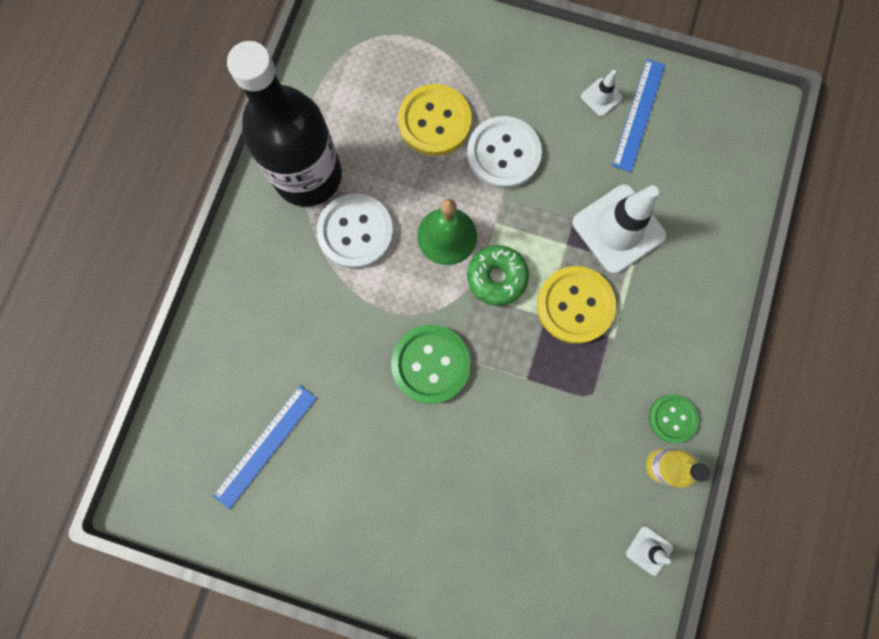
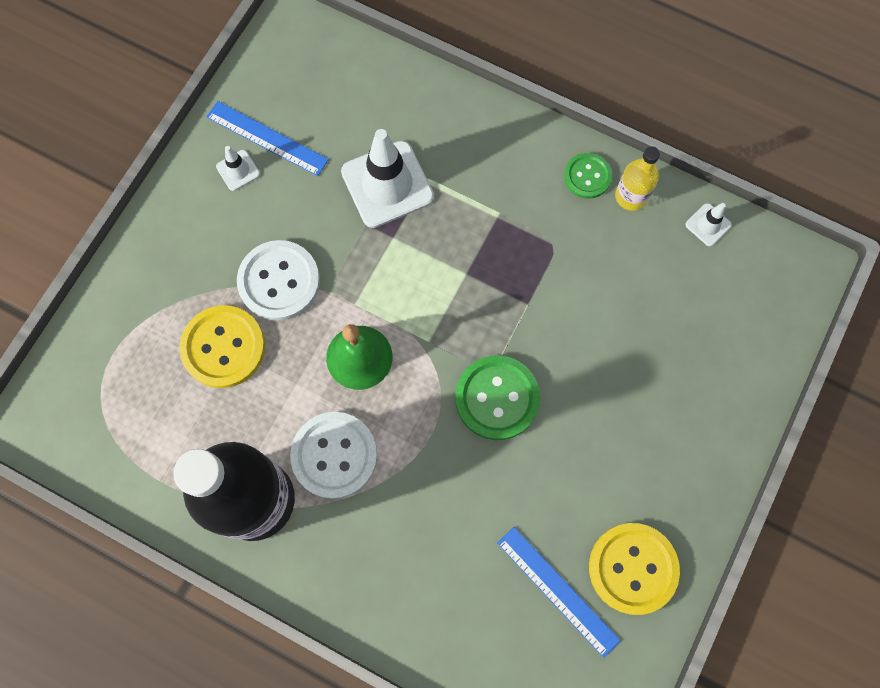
camera: 80 degrees left, 5 degrees down
green donut [467,245,529,306] -> none
yellow button [537,266,616,344] -> yellow button moved to [589,523,680,615]

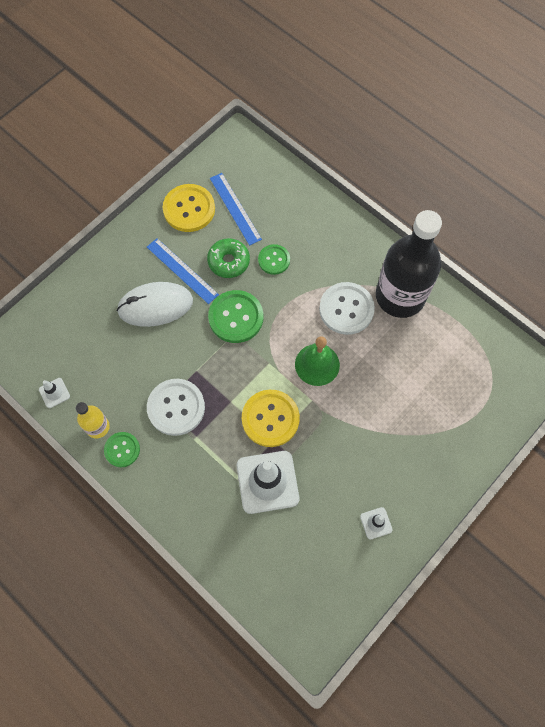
camera: 165 degrees left, 5 degrees down
yellow button [179,305,265,388] -> yellow button moved to [242,390,300,447]
blue ruler [206,101,329,176] -> blue ruler moved to [147,238,219,304]
white button [237,240,320,321] -> white button moved to [147,379,205,436]
none -> white mouse [116,282,193,327]
none -> green donut [207,238,250,278]
none -> green button [258,244,290,275]

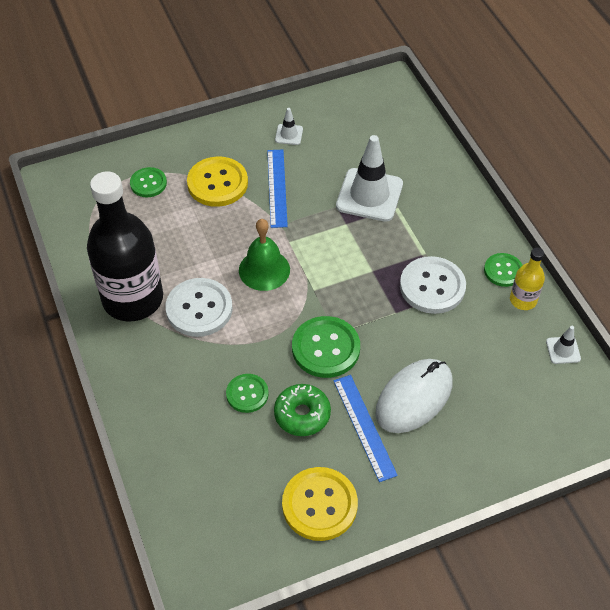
camera: 155 degrees left, 15 degrees down
white mouse [116,282,193,327] -> white mouse turned 60 degrees counterclockwise [375,359,453,433]
blue ruler [210,173,262,246] -> blue ruler moved to [267,150,288,228]
yellow button [242,390,300,447] -> yellow button moved to [187,156,248,207]
none -> green button [130,167,167,197]

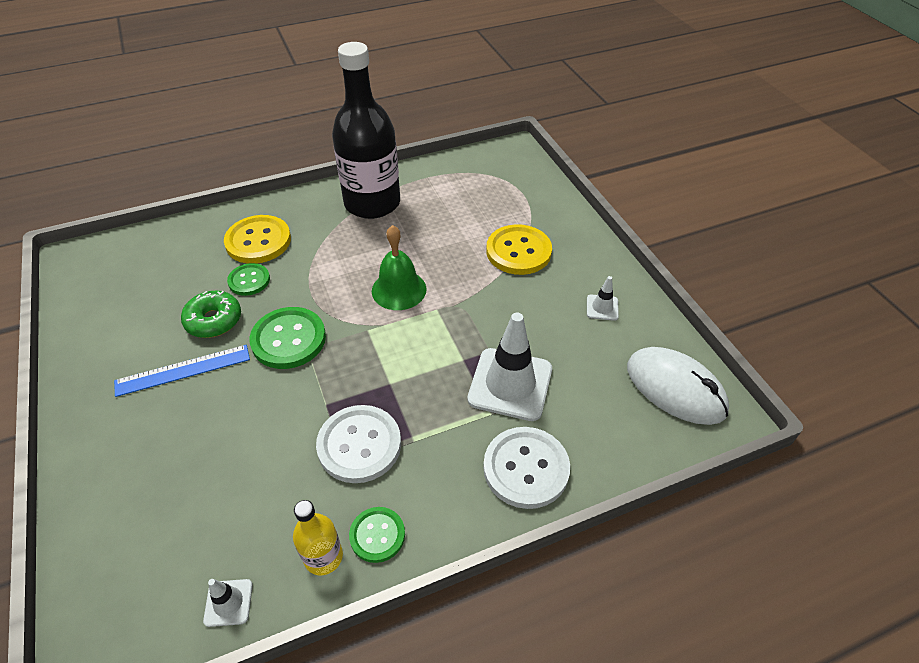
camera: 90 degrees right, 5 degrees down
green button [130,167,167,197] -> none
white button [165,278,232,337] -> white button moved to [483,427,570,509]
blue ruler [267,150,288,228] -> none
yellow button [282,467,358,541] -> yellow button moved to [224,215,291,264]
white mouse [375,359,453,433] -> white mouse moved to [627,347,729,425]

